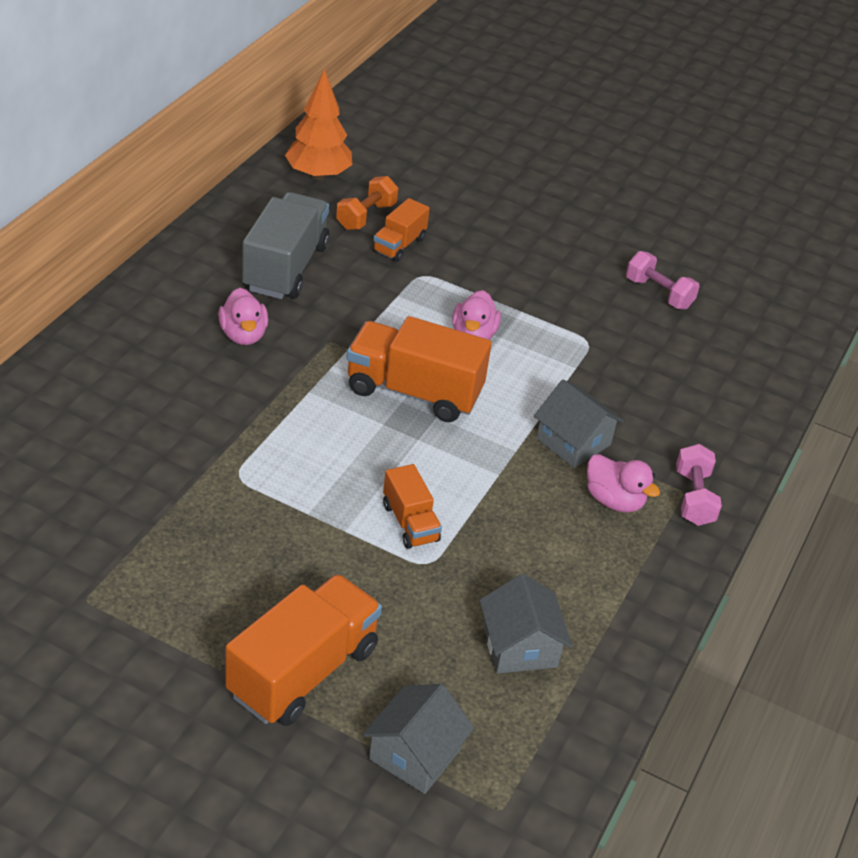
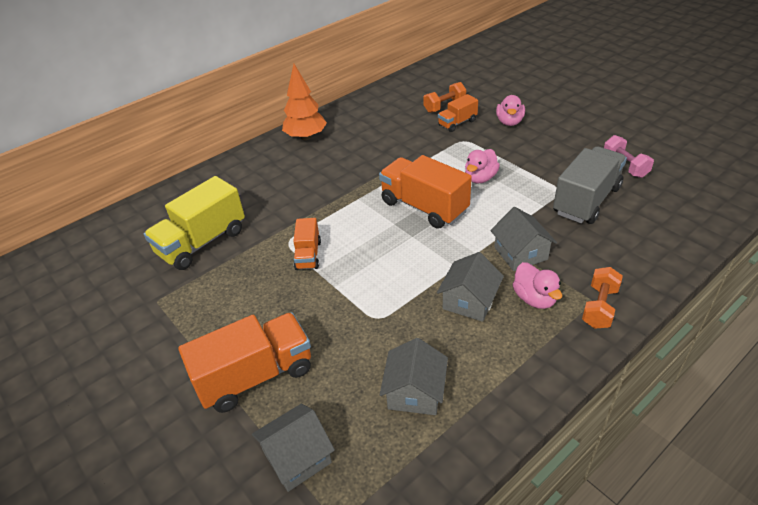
camera: 30 degrees right, 0 degrees up
pink duck [218,288,268,345] -> pink duck moved to [496,95,525,126]
grey truck [242,192,330,299] -> grey truck moved to [553,146,627,224]
orange tree [285,69,352,180] -> orange tree moved to [282,64,327,140]
orange truck [383,464,442,549] -> orange truck moved to [293,218,321,270]
pink dumbbell [676,444,722,526] -> orange dumbbell [582,267,623,329]
none -> yellow truck [144,176,245,270]
none -> grey house [437,252,504,322]

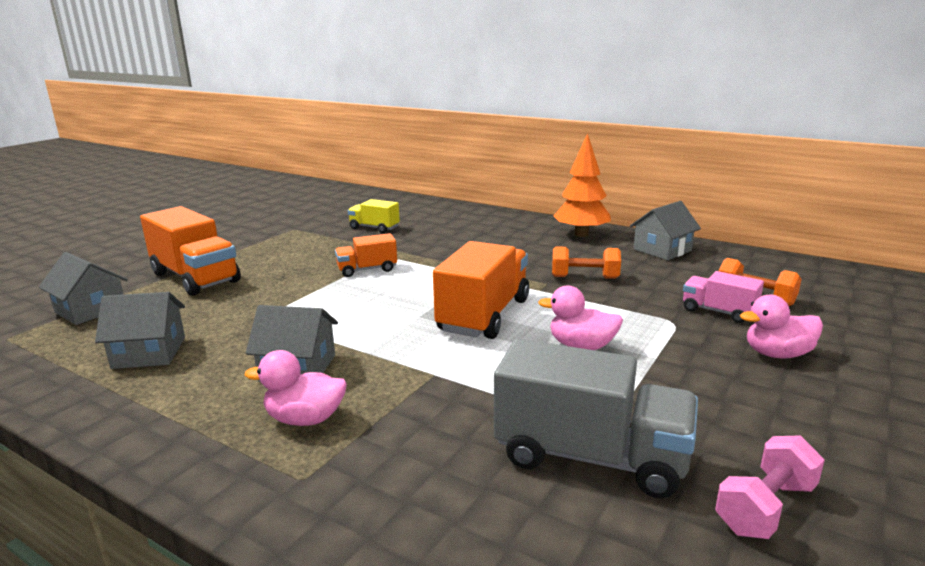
camera: 70 degrees right, 20 degrees down
yellow truck [144,176,245,270] -> yellow truck [348,199,400,233], size x0.54
orange truck [438,94,478,132] -> pink truck [683,271,764,323]
grey house [490,207,557,271] -> grey house moved to [630,201,701,260]
pink duck [513,262,562,309] -> pink duck turned 45 degrees clockwise [245,350,347,426]
orange dumbbell [582,267,623,329] -> orange dumbbell moved to [552,246,621,279]

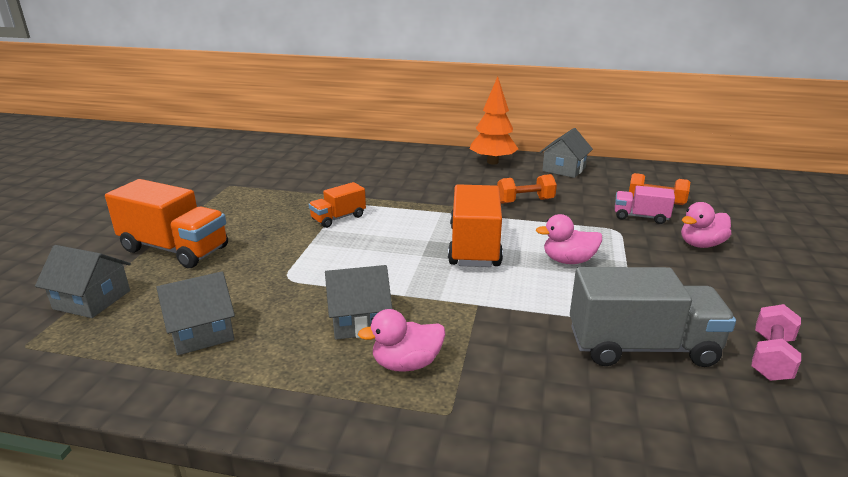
camera: 20 degrees left, 5 degrees up
yellow truck [348,199,400,233] -> none

